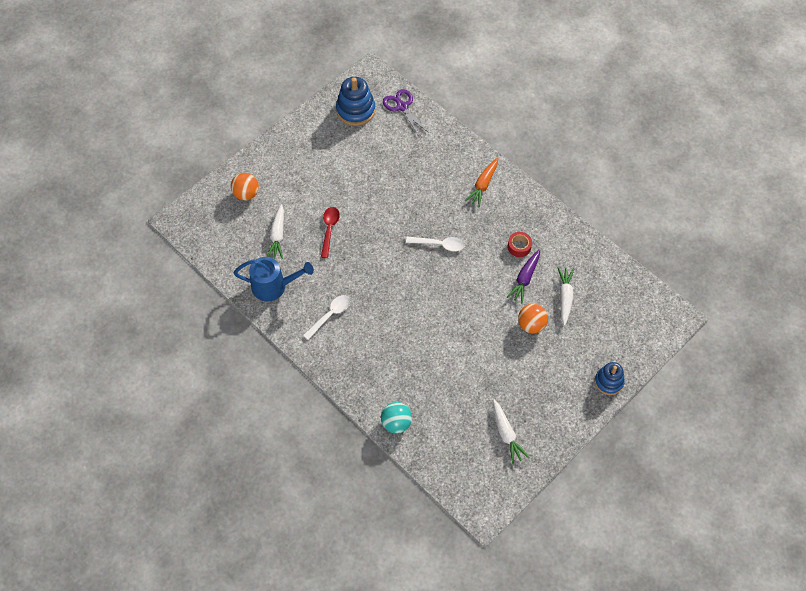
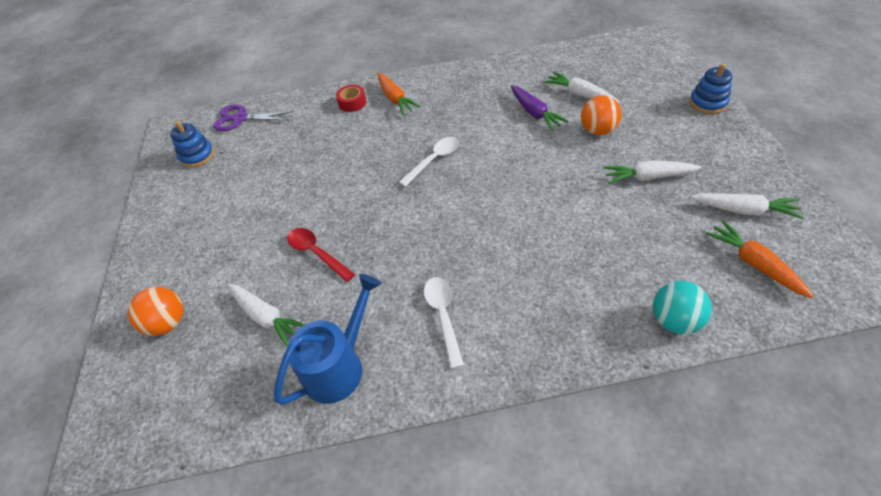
camera: 50 degrees left, 10 degrees down
blue stacking toy [336,77,375,126] -> blue stacking toy [170,121,214,168], size x0.64
red tape [508,232,532,257] -> red tape moved to [336,85,367,112]
none -> white carrot [603,160,702,184]
none -> orange carrot [705,220,814,298]

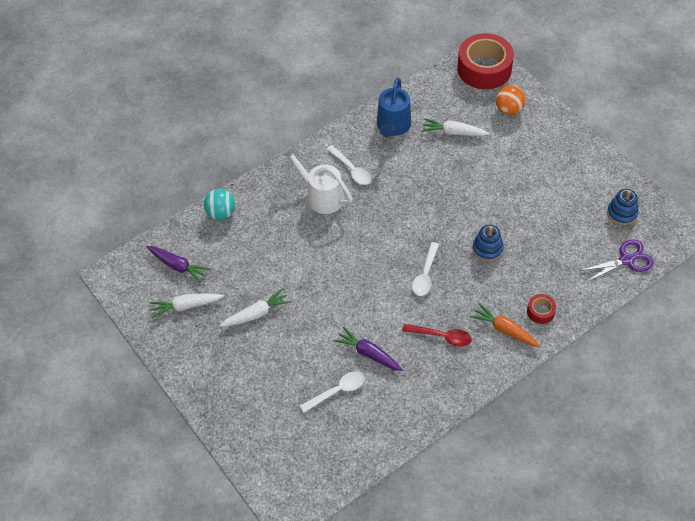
camera: 150 degrees right, 5 degrees up
red spoon [287,228,355,282] -> red spoon moved to [402,324,472,347]
white carrot [543,72,620,103] -> white spoon [300,371,365,413]
orange ball [581,95,622,135] -> none
blue stacking toy [689,64,732,114] -> blue stacking toy moved to [472,225,504,262]
orange carrot [705,220,814,298] -> purple carrot [146,246,211,283]
none -> white watering can [281,146,353,214]
none -> red tape [457,33,514,89]

